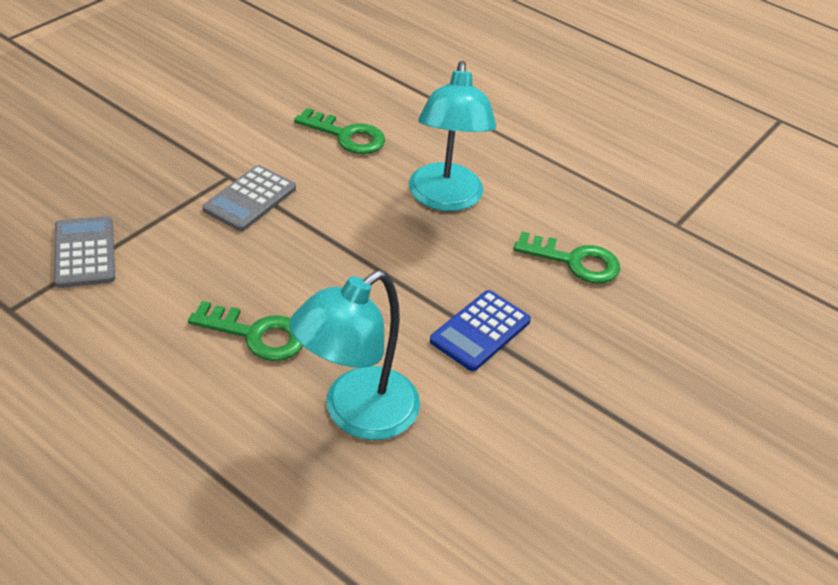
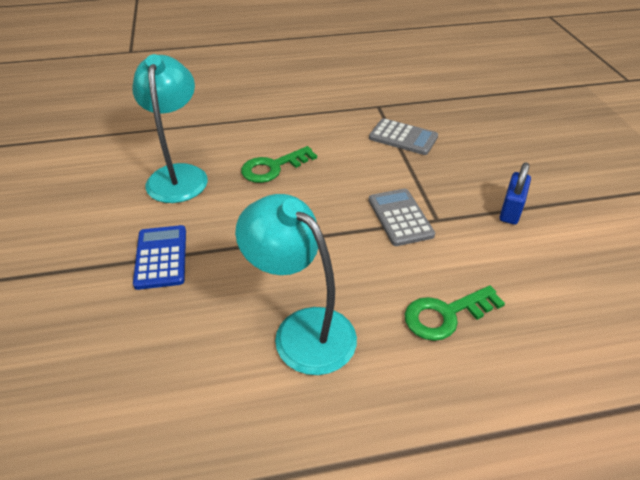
camera: 135 degrees right, 0 degrees up
green key [514,231,620,283] -> none
none -> blue padlock [499,162,531,225]

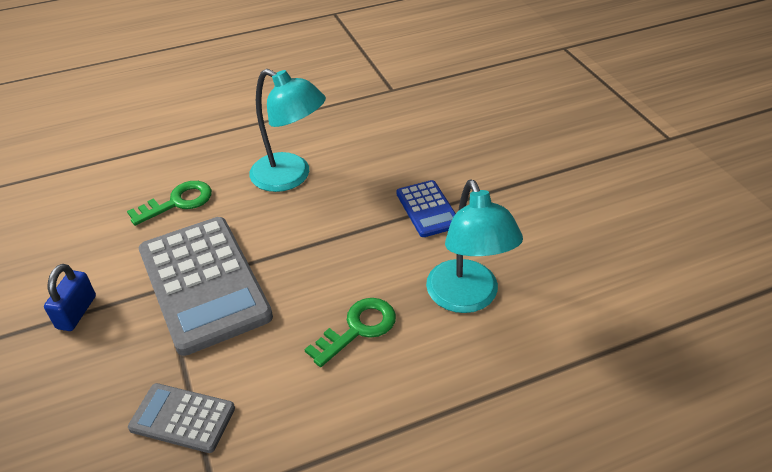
camera: 170 degrees right, 0 degrees up
grey calculator [369,189,435,246] -> grey calculator [139,217,273,356], size x1.98

